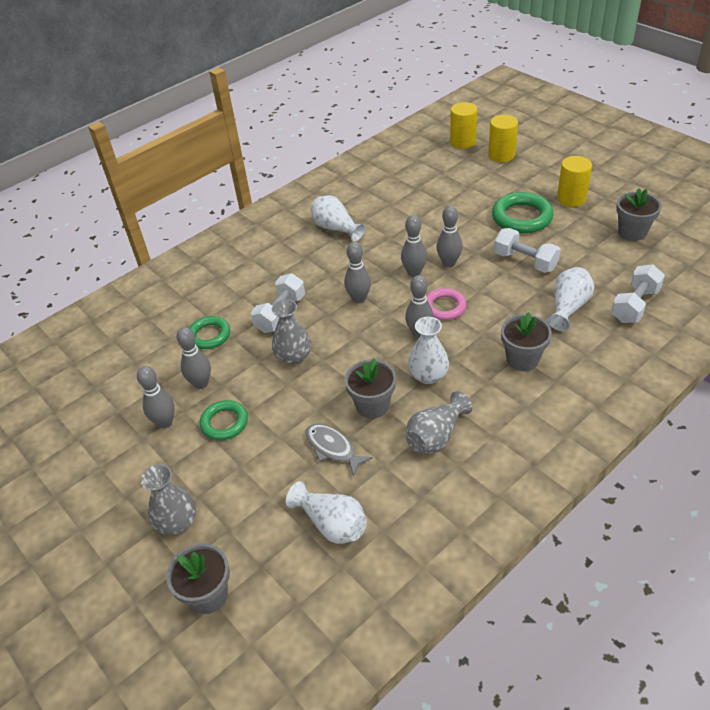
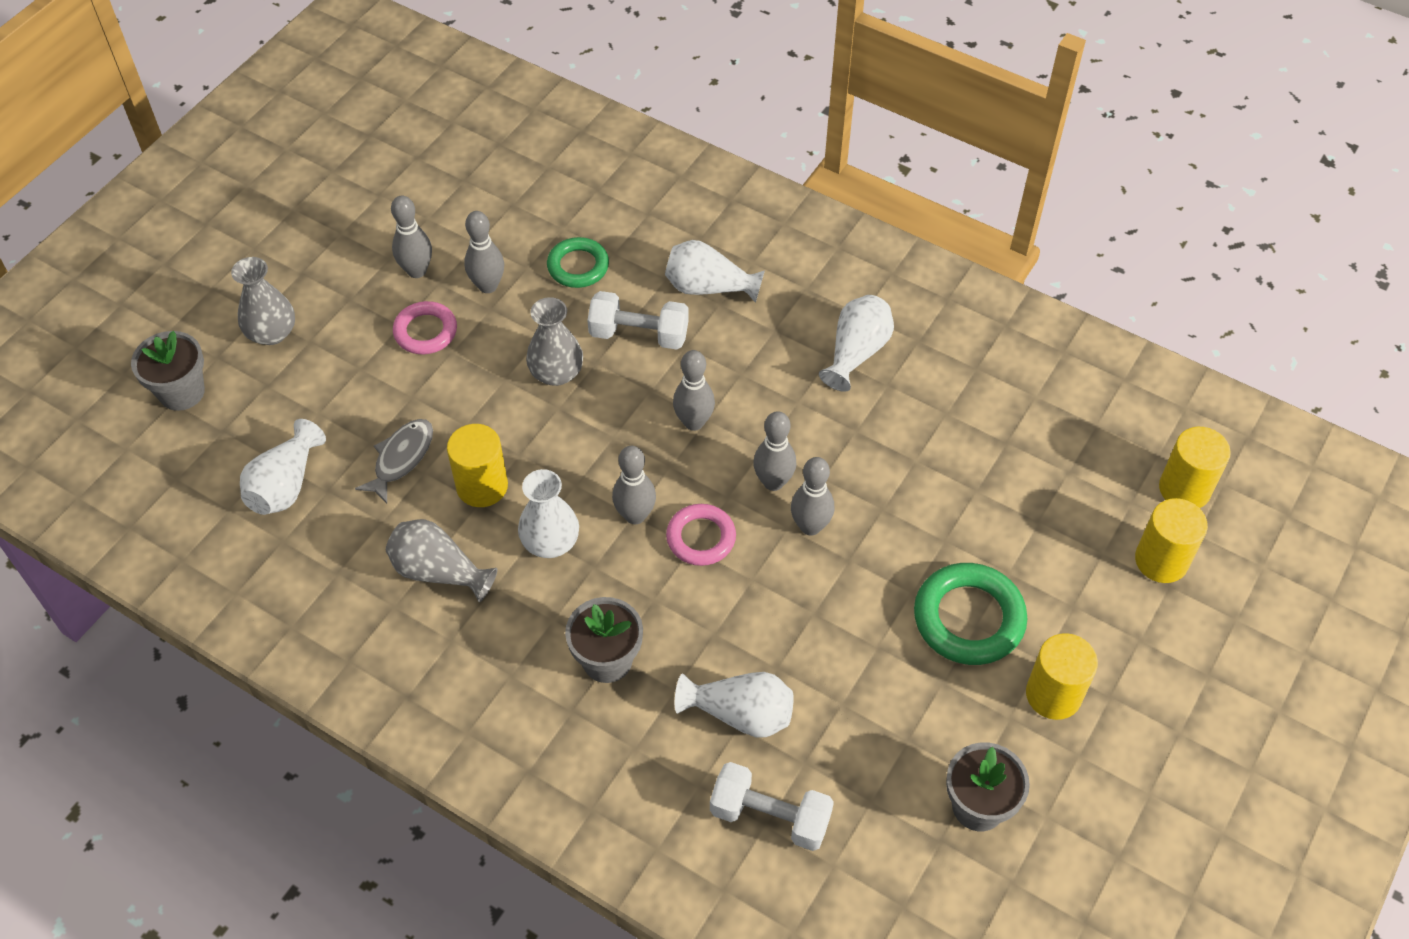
camera: 70 degrees right, 10 degrees up
green ring [200,400,248,440] -> pink ring [393,301,457,354]
grey flower pot [345,358,396,418] -> yellow cylinder [447,424,508,507]
white dumbbell [494,228,561,273] -> none
none -> white vase [665,240,765,303]

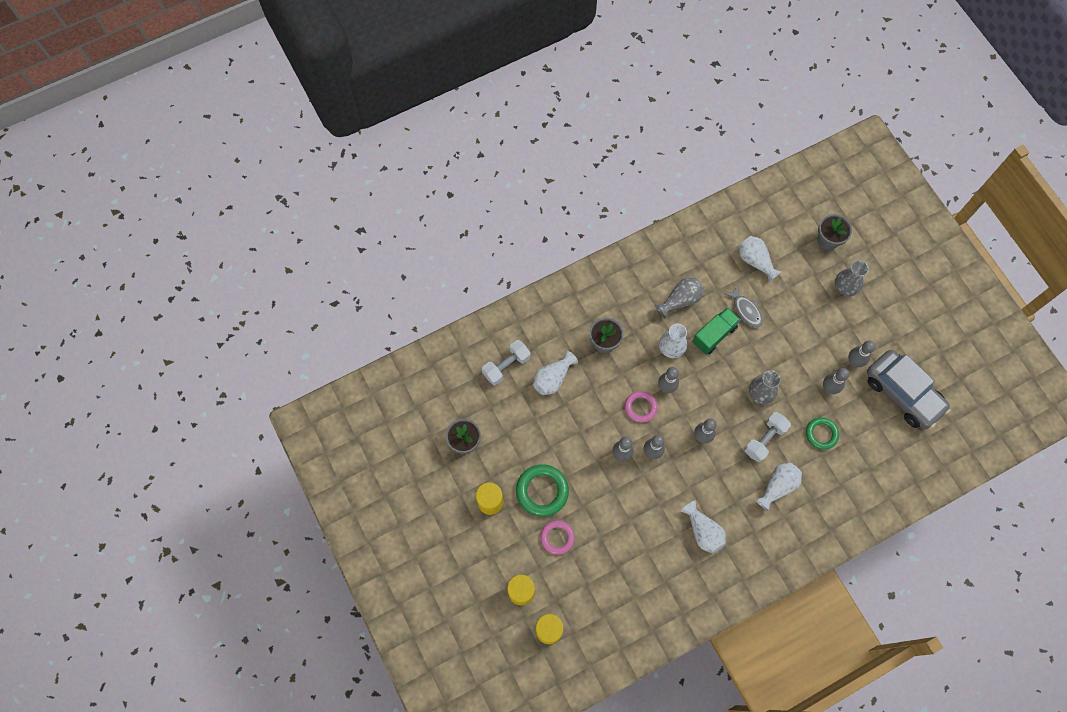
camera: 120 degrees right, 15 degrees up
pink ring [393,301,457,354] -> pink ring moved to [540,520,575,555]
yellow cylinder [447,424,508,507] -> green truck [692,307,741,355]
none -> grey car [867,350,951,429]

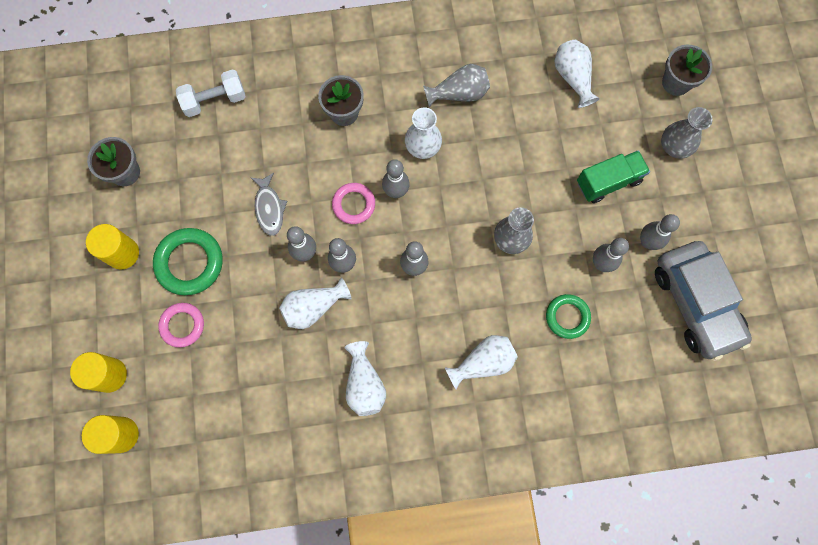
camera: 20 degrees right, 5 degrees up
white vase [533,350,578,395] -> white vase moved to [279,278,352,329]
green truck [692,307,741,355] -> green truck moved to [577,150,650,203]
grey fish [724,286,763,328] -> grey fish moved to [251,173,287,236]
white dumbbell [744,412,791,462] -> none

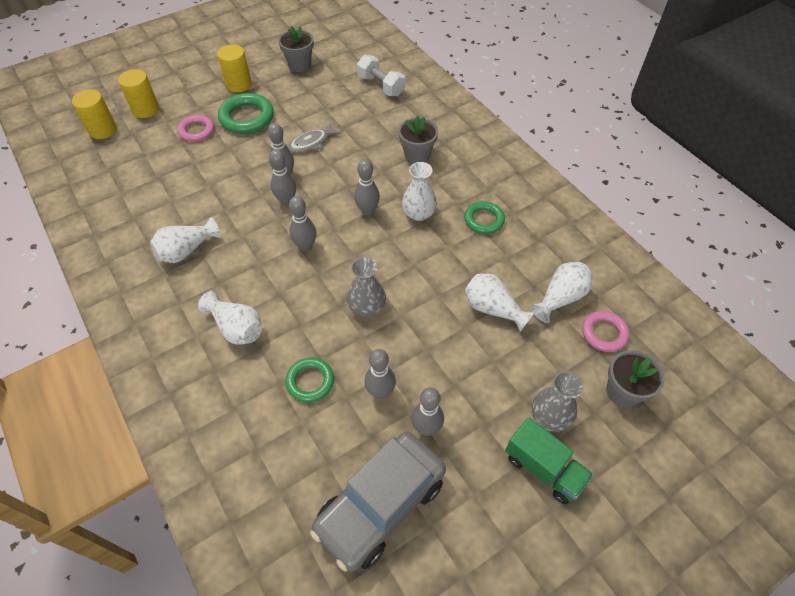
camera: 65 degrees right, 20 degrees down
white vase [279,278,352,329] -> white vase moved to [465,274,535,332]
pink ring [332,183,375,224] -> pink ring moved to [582,311,629,352]
grey vase [423,64,490,107] -> green ring [464,201,505,234]
green truck [577,150,650,203] -> green truck moved to [505,418,593,504]

